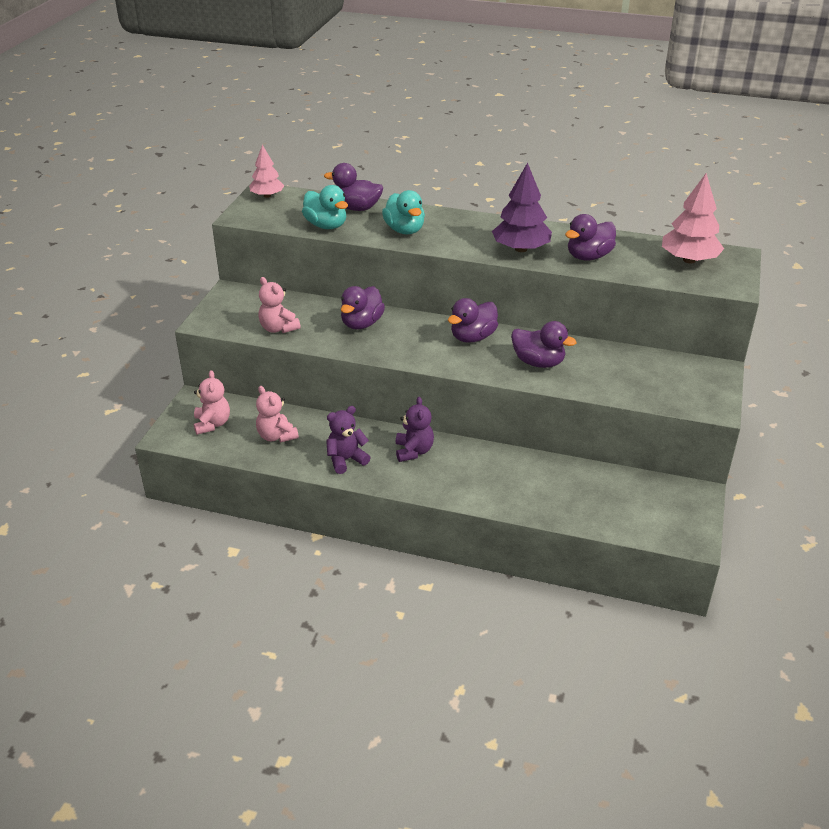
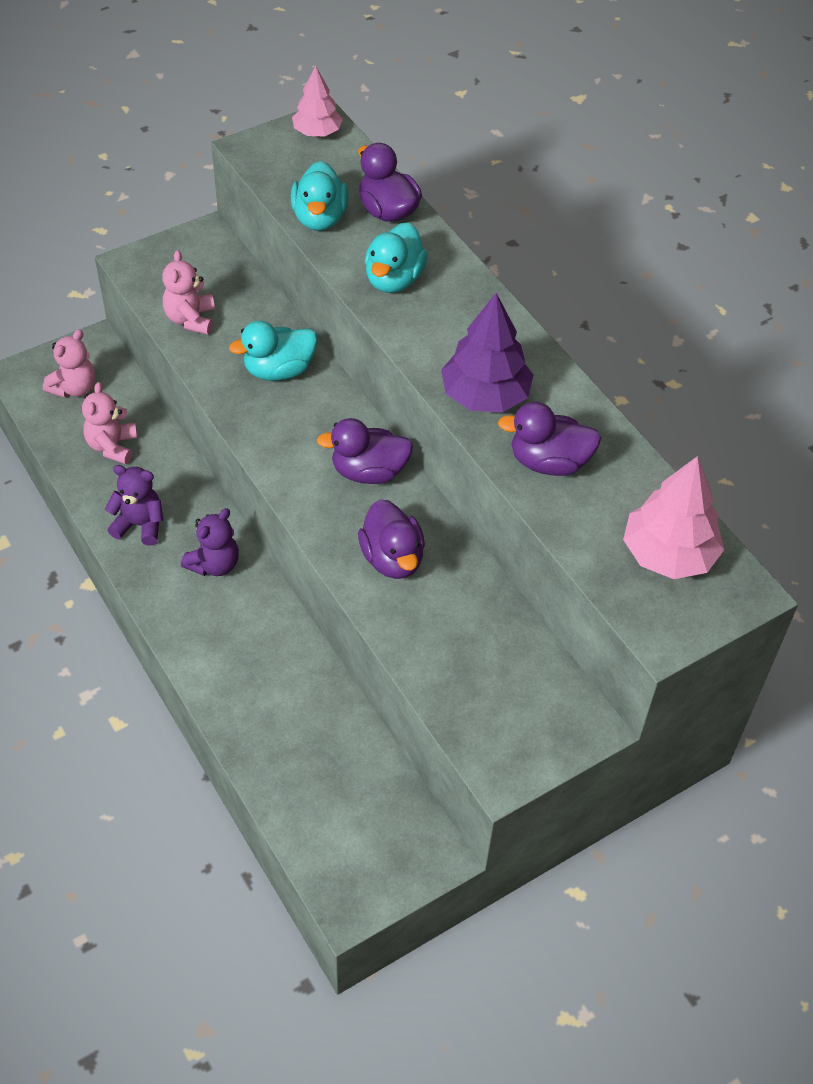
camera: 40 degrees right, 15 degrees up
purple duck [341,286,385,329] -> turquoise duck [229,321,317,381]

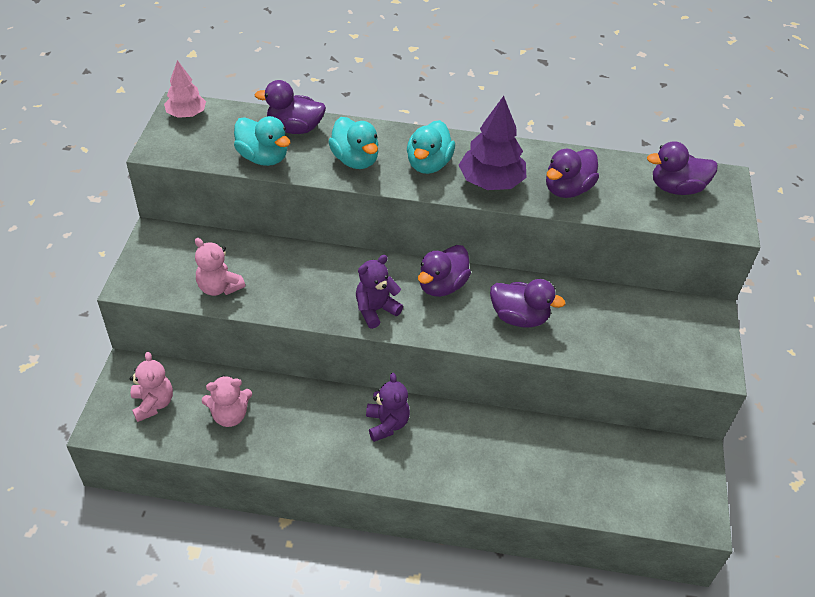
camera: 50 degrees left, 5 degrees down
pink teddy bear [82,382,137,464] -> pink teddy bear turned 60 degrees counterclockwise [202,375,252,427]
purple teddy bear [105,465,163,545] -> purple teddy bear moved to [356,255,403,329]
turquoise duck [229,321,317,381] -> turquoise duck moved to [407,120,455,174]
pink tree [623,456,724,579] -> purple duck [647,141,718,195]

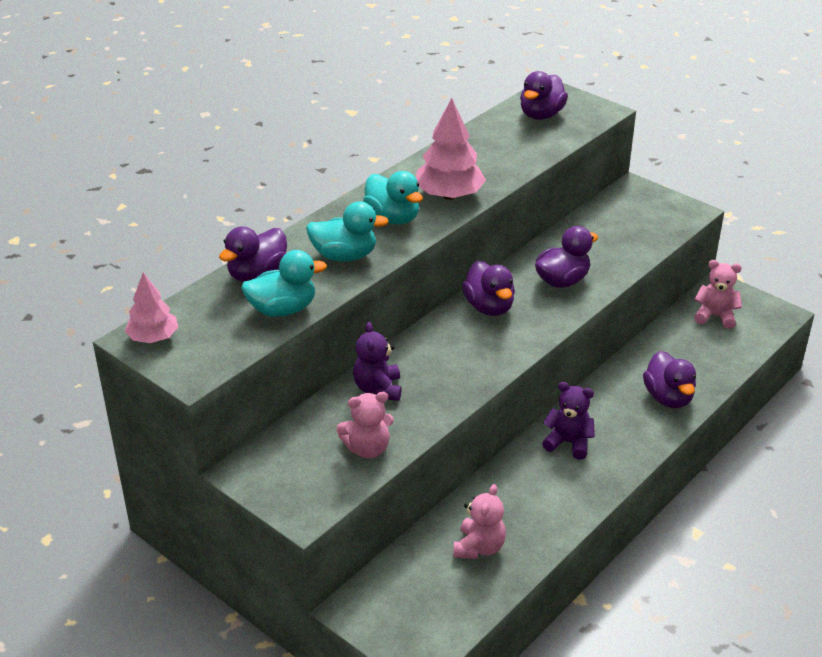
camera: 55 degrees left, 10 degrees down
pink teddy bear [130,352,173,422] -> pink teddy bear moved to [694,260,742,329]
purple teddy bear [356,255,403,329] -> purple teddy bear moved to [353,322,402,401]
purple tree [459,96,527,190] -> pink tree [416,98,486,200]
purple duck [546,149,599,198] -> purple duck moved to [643,351,696,408]

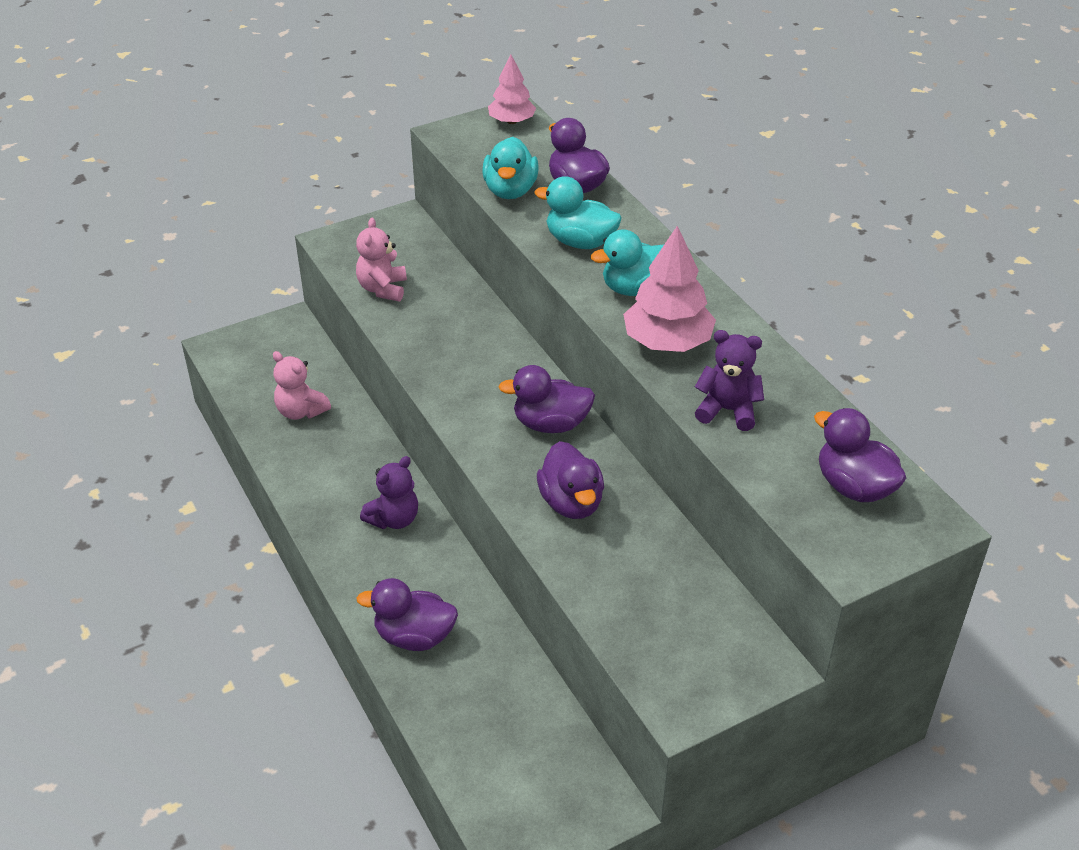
camera: 110 degrees right, 5 degrees up
turquoise duck [306,201,389,261] -> turquoise duck turned 90 degrees clockwise [534,176,622,249]
purple teddy bear [353,322,402,401] -> purple teddy bear moved to [695,330,764,431]
pink teddy bear [694,260,742,329] -> none

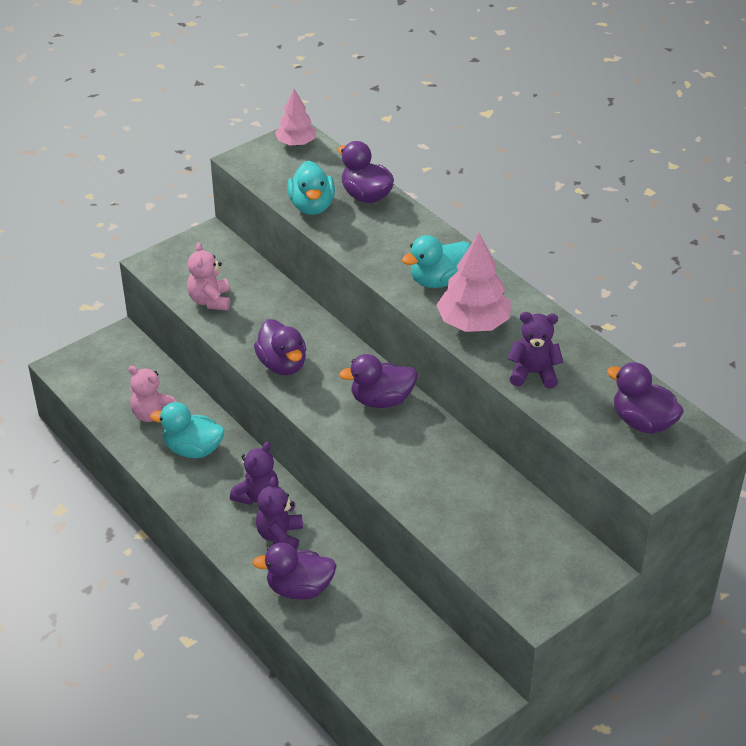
camera: 10 degrees left, 0 degrees up
turquoise duck [534,176,622,249] -> turquoise duck moved to [150,402,225,458]
purple duck [537,441,604,519] -> purple duck moved to [254,319,306,375]
none -> purple teddy bear [256,477,303,550]

